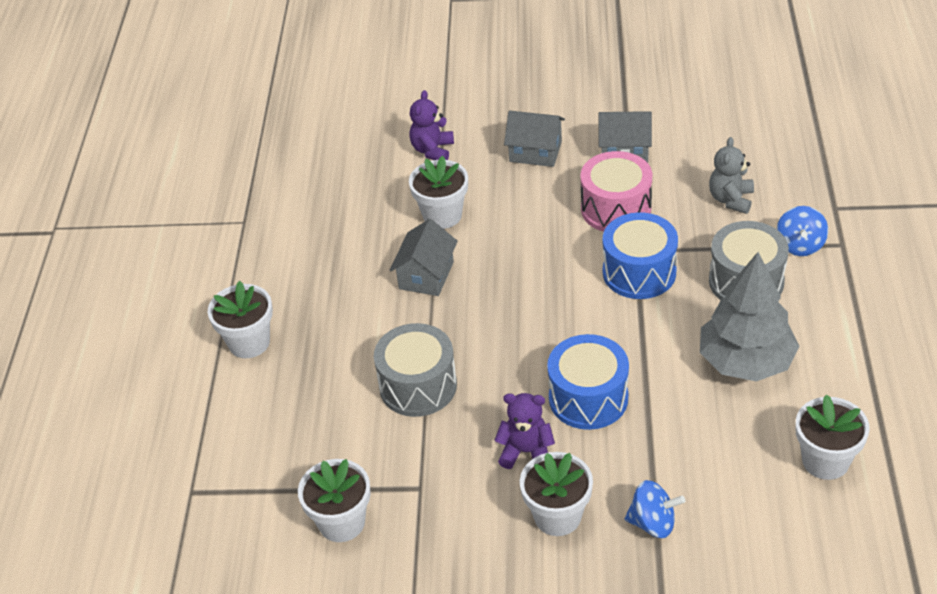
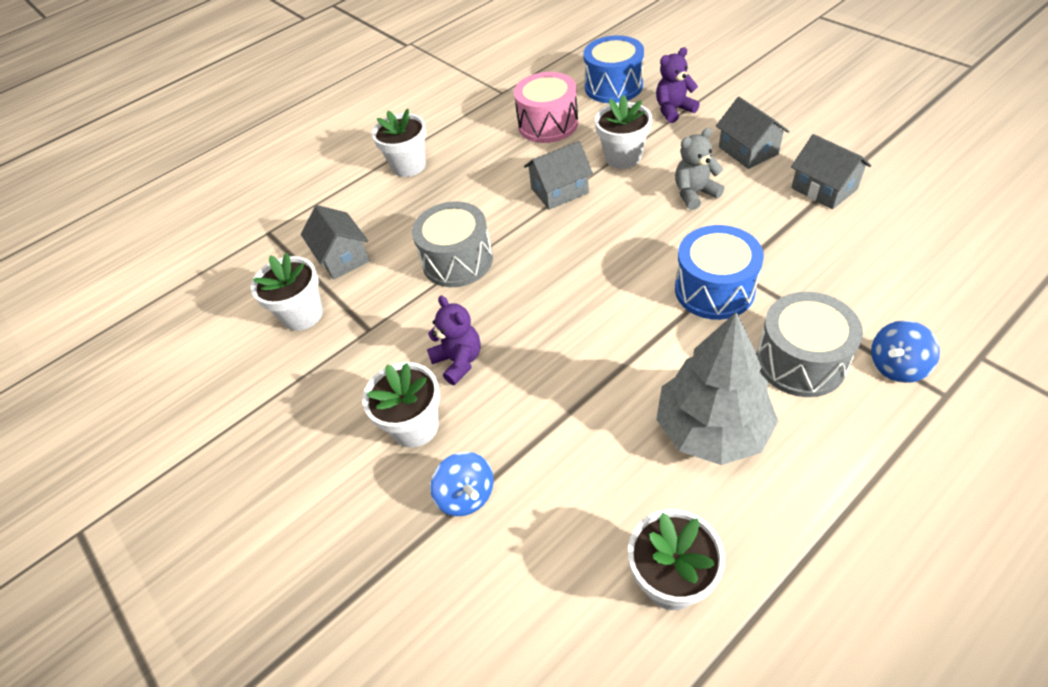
camera: 50 degrees right, 5 degrees up
blue drum [547,334,629,430] -> blue drum moved to [583,35,644,103]
pink drum [580,151,652,232] -> pink drum moved to [514,72,578,143]
grey teddy bear [709,137,754,214] -> grey teddy bear moved to [675,128,724,210]
none -> grey house [301,205,370,280]

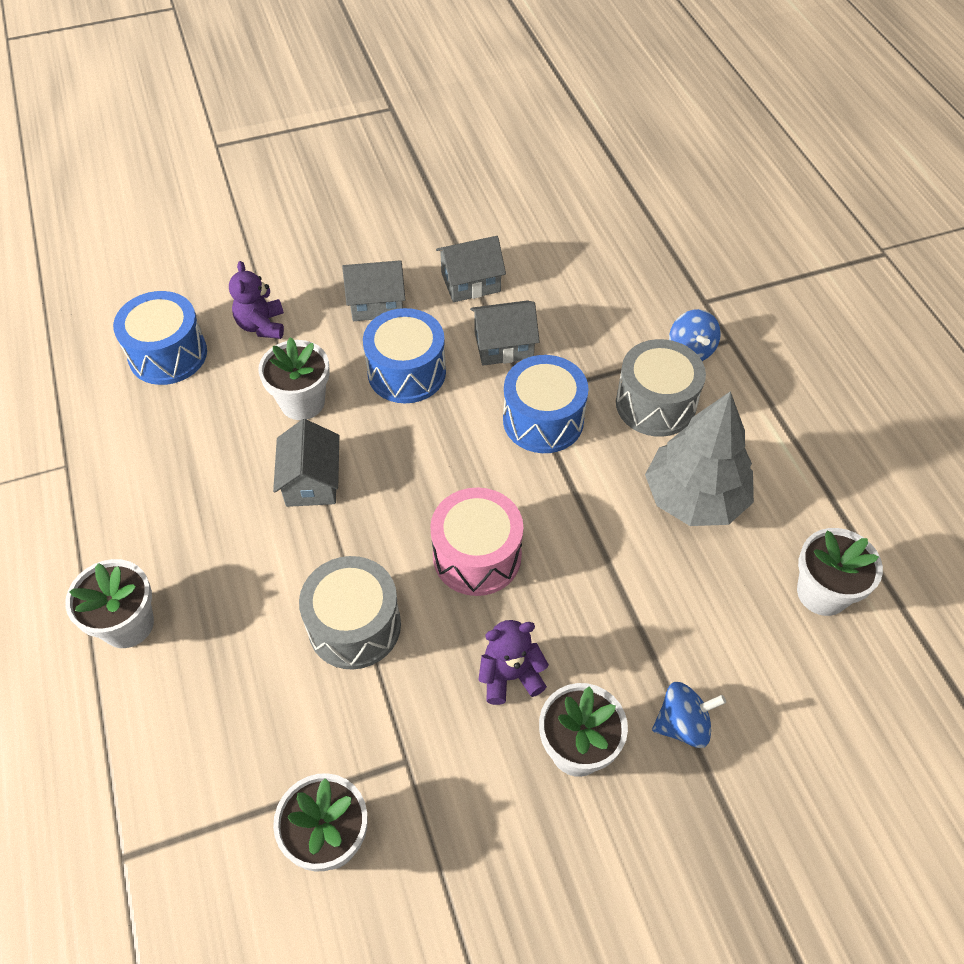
camera: 75 degrees left, 5 degrees up
grey house [301,205,370,280] -> grey house moved to [470,300,540,366]
pink drum [514,72,578,143] -> pink drum moved to [430,488,523,596]
grey teddy bear [675,128,724,210] -> blue drum [363,308,446,403]

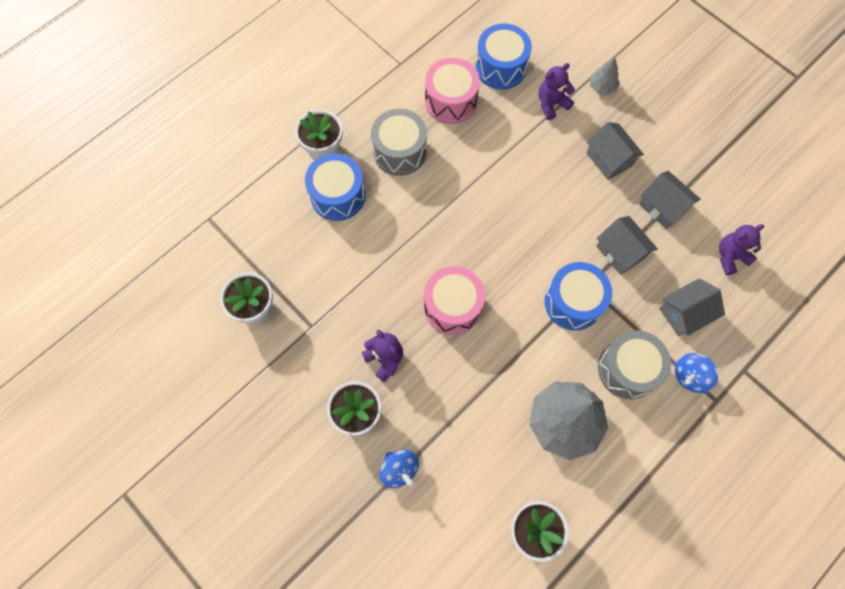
camera: 65 degrees right, 15 degrees up
white flower pot [258,337,330,420] -> none
grey house [273,419,339,507] -> grey house moved to [659,278,725,337]
grey drum [299,556,401,670] -> grey drum moved to [371,109,427,176]
blue drum [363,308,446,403] -> blue drum moved to [305,153,365,221]
none -> pink drum [425,58,480,124]
none -> grey tree [590,57,620,95]
none -> purple teddy bear [719,224,764,275]

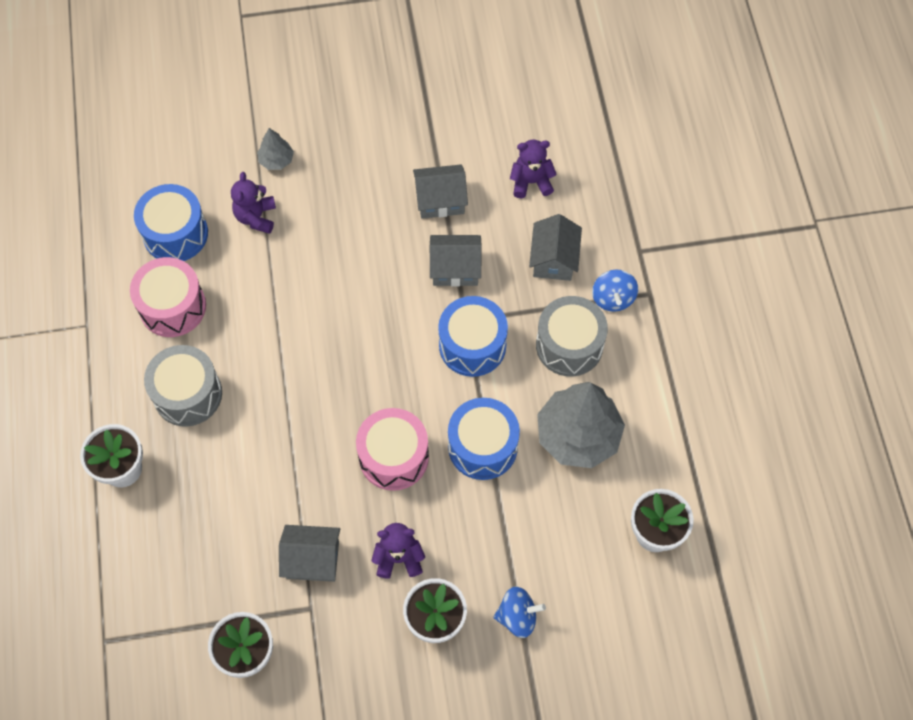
camera: 55 degrees left, 5 degrees down
blue drum [305,153,365,221] -> blue drum moved to [448,398,520,480]
grey house [586,122,644,180] -> grey house moved to [279,525,340,582]
purple teddy bear [719,224,764,275] -> purple teddy bear turned 75 degrees clockwise [510,140,557,198]

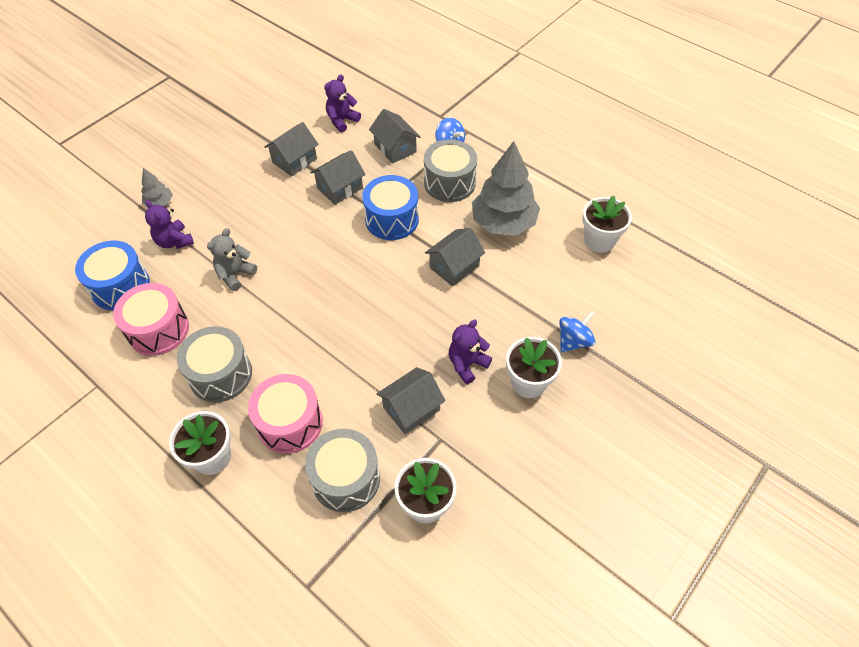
camera: 40 degrees left, 10 degrees down
pink drum [356,408,429,491] -> pink drum moved to [248,374,323,454]
blue drum [448,398,520,480] -> grey house [425,228,485,286]
none -> grey teddy bear [207,228,257,291]
none -> grey drum [305,429,380,512]

